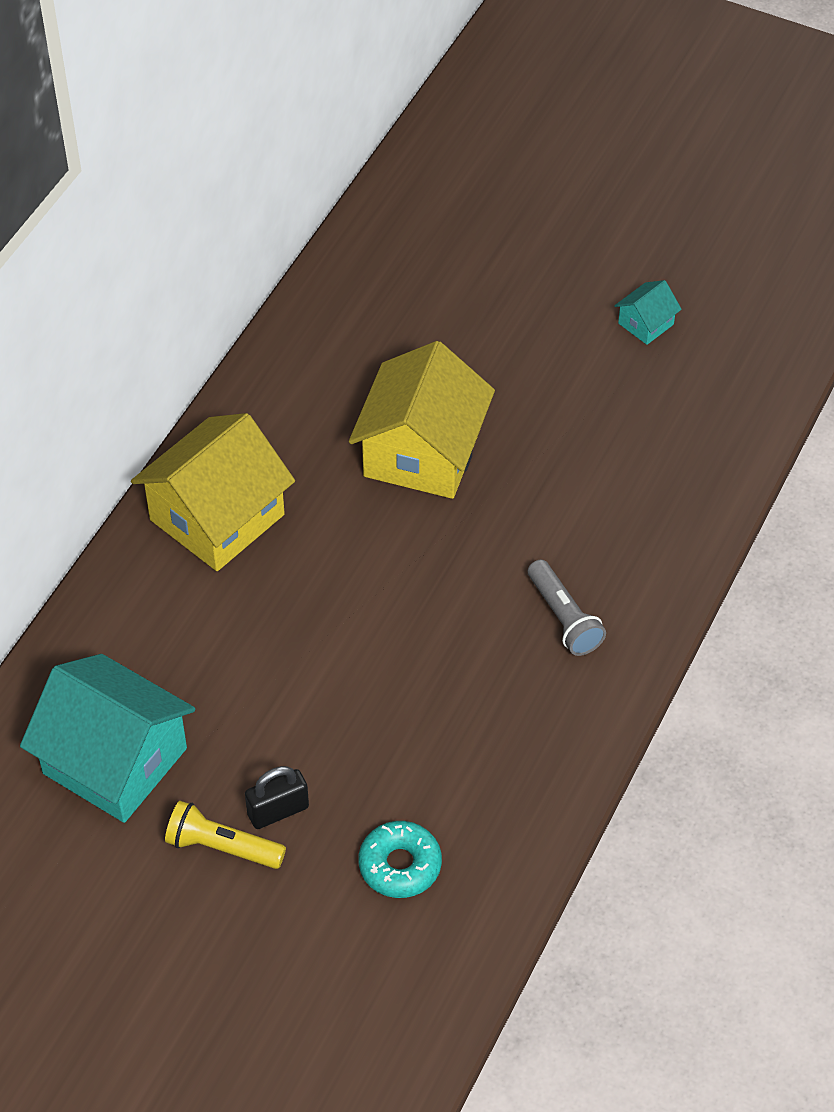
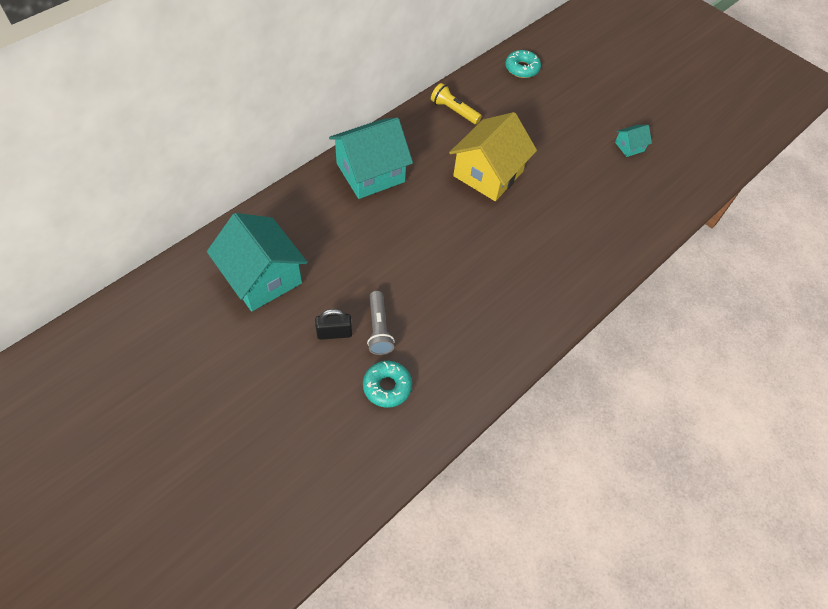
camera: 15 degrees right, 5 degrees up
yellow house [131,413,295,571] -> turquoise house [329,117,413,199]
yellow flashlight [165,801,286,869] -> yellow flashlight moved to [431,83,482,124]
grey flashlight [528,560,606,656] -> grey flashlight moved to [367,291,395,355]
none -> turquoise donut [505,50,541,78]

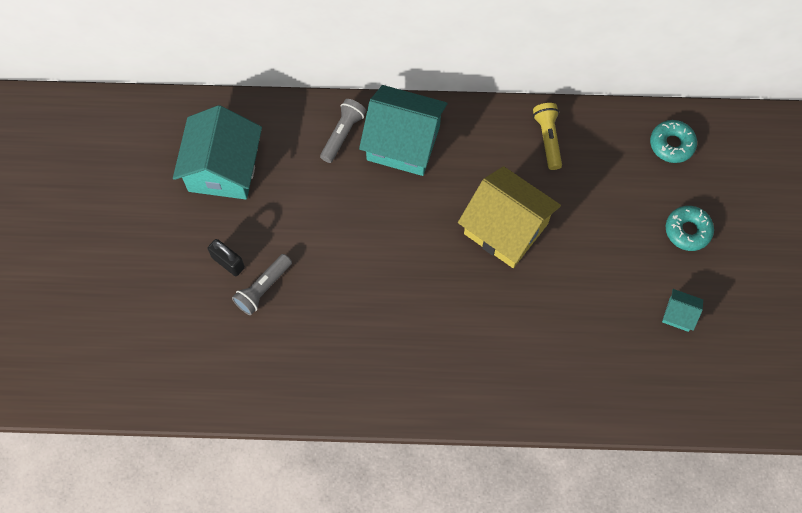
camera: 50 degrees right, 10 degrees up
turquoise donut [363,361,412,408] -> turquoise donut moved to [666,206,714,251]
yellow house [449,112,537,201] -> yellow house turned 45 degrees clockwise [458,166,561,268]
none -> grey flashlight [320,99,366,163]

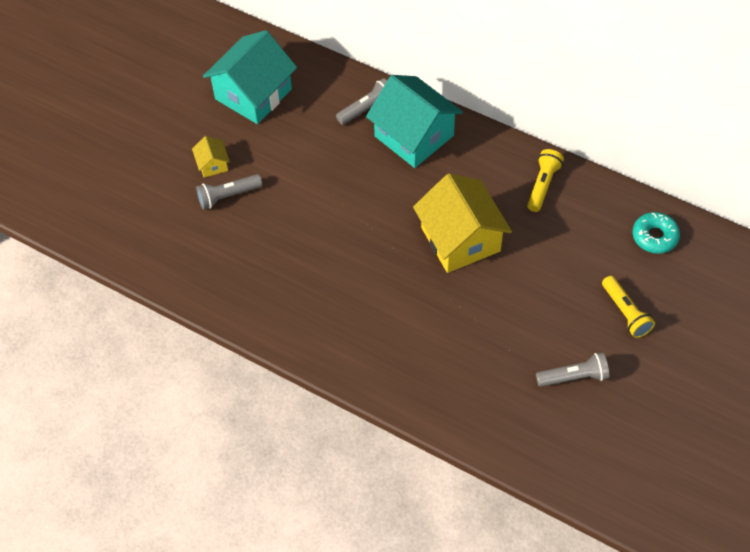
camera: 30 degrees right, 10 degrees down
black padlock [208,239,245,276] -> yellow house [192,136,230,178]
turquoise house [662,289,703,332] -> grey flashlight [536,353,609,387]
turquoise donut [666,206,714,251] -> yellow flashlight [602,276,655,338]

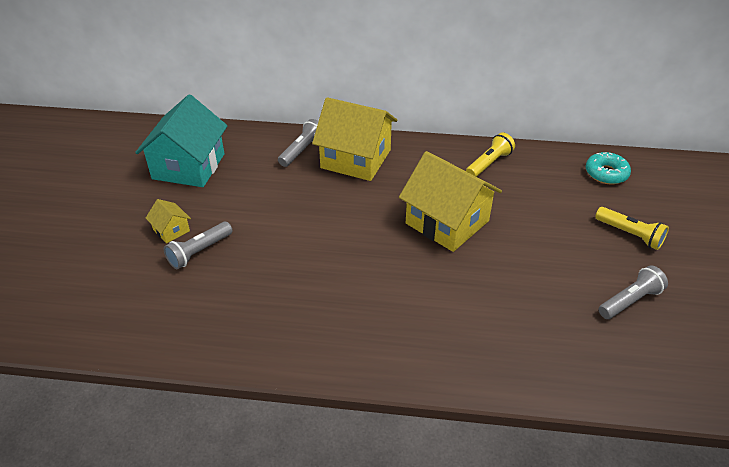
camera: 25 degrees left, 15 degrees down
turquoise house [366,75,463,168] -> yellow house [312,97,397,181]
yellow flashlight [527,149,564,212] -> yellow flashlight turned 45 degrees clockwise [466,132,515,177]

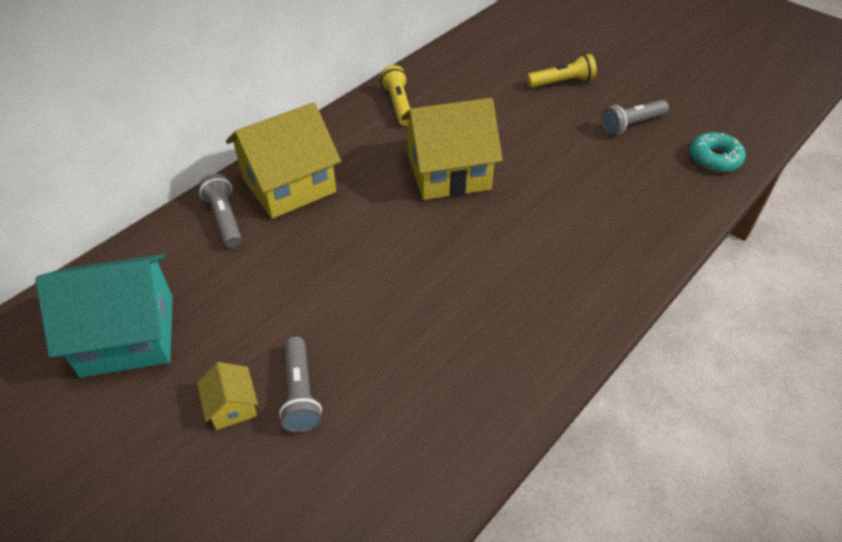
camera: 55 degrees left, 5 degrees up
turquoise house [135,95,228,187] -> turquoise house turned 60 degrees counterclockwise [35,254,173,378]
yellow house [146,199,191,243] -> yellow house turned 75 degrees clockwise [197,362,258,430]
turquoise donut [586,152,631,184] -> turquoise donut moved to [690,132,746,172]
grey flashlight [599,265,668,319] -> grey flashlight turned 120 degrees counterclockwise [601,100,669,135]

